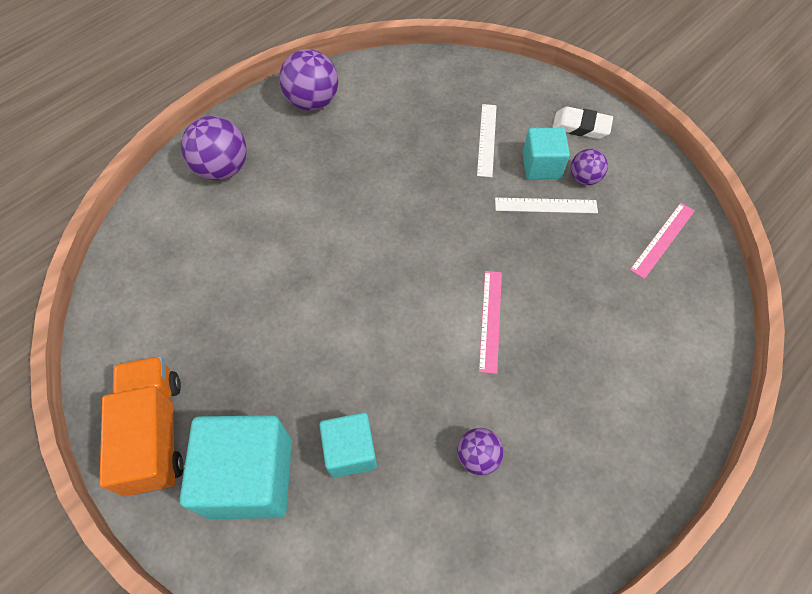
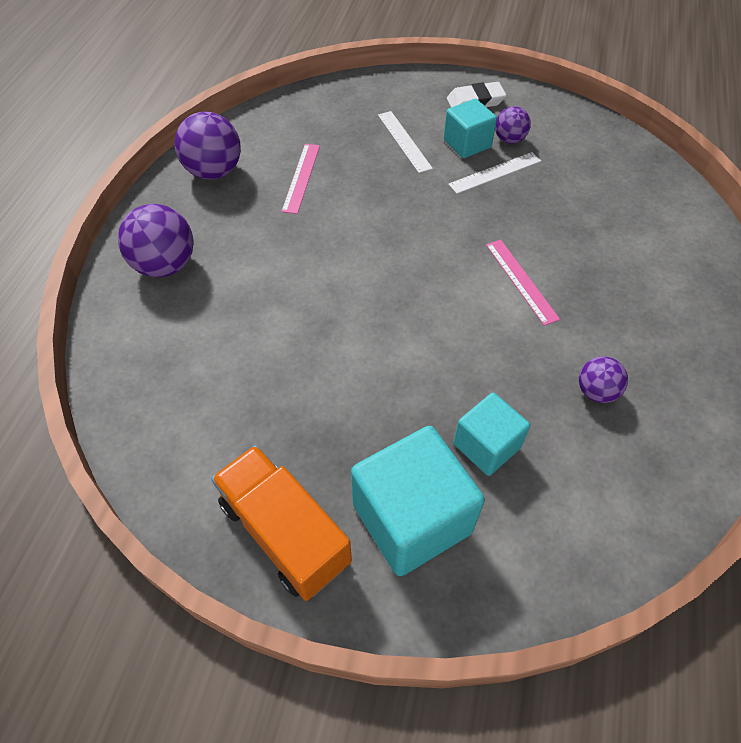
camera: 30 degrees left, 5 degrees down
pink ruler [630,203,695,279] -> pink ruler moved to [281,144,320,214]

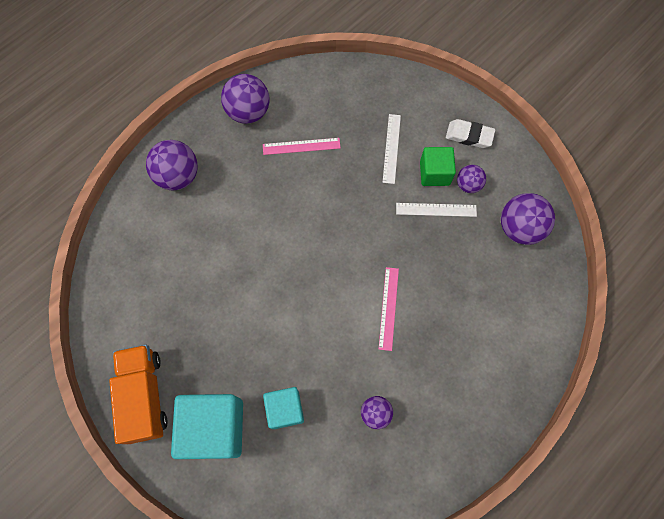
camera: 30 degrees right, 15 degrees up
pink ruler [281,144,320,214] -> pink ruler turned 45 degrees clockwise [263,138,341,155]
turquoise cube [444,99,497,158] -> green cube [420,147,456,186]
none -> purple ball [501,193,555,245]

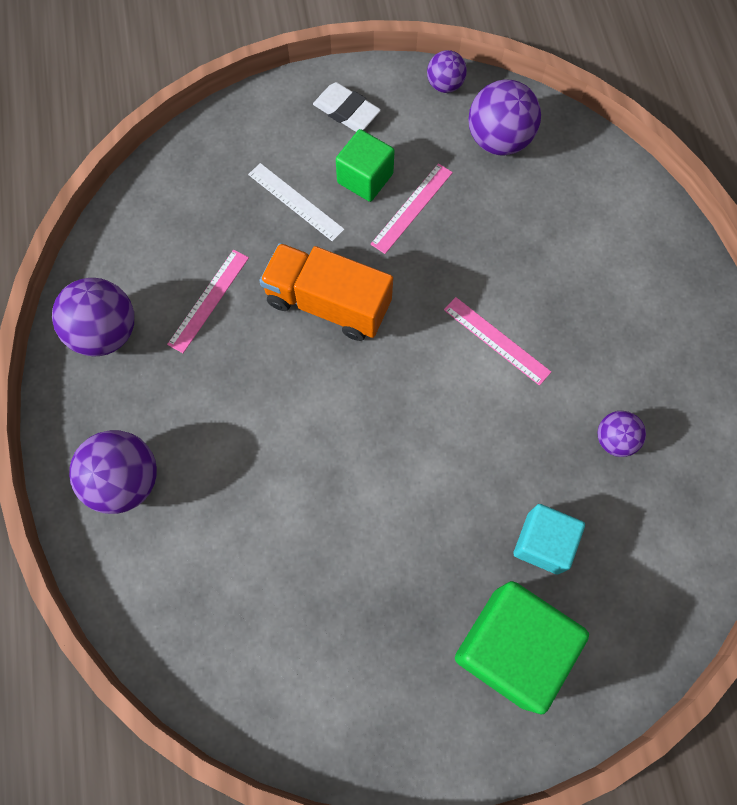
camera: 55 degrees left, 0 degrees up
orange truck [109,345,168,444] -> orange truck moved to [260,243,393,341]
turquoise cube [171,394,243,459] -> green cube [455,581,589,714]
white ruler [396,203,477,217] -> pink ruler [371,163,453,254]
white eraser [446,119,496,148] -> white eraser turned 75 degrees clockwise [313,82,381,132]
purple ball [457,165,486,193] -> purple ball moved to [427,50,467,93]

